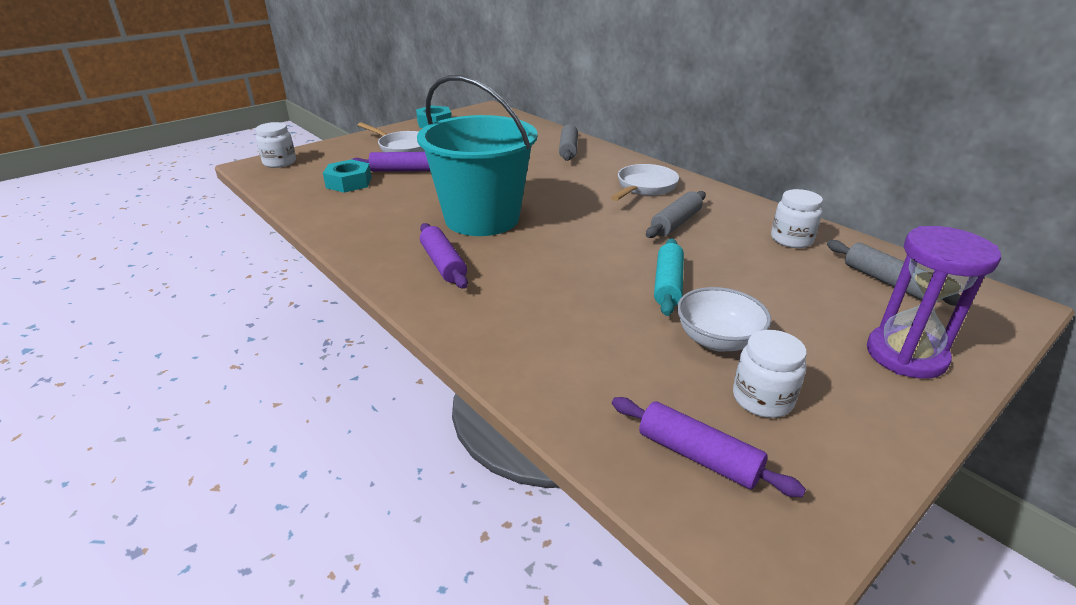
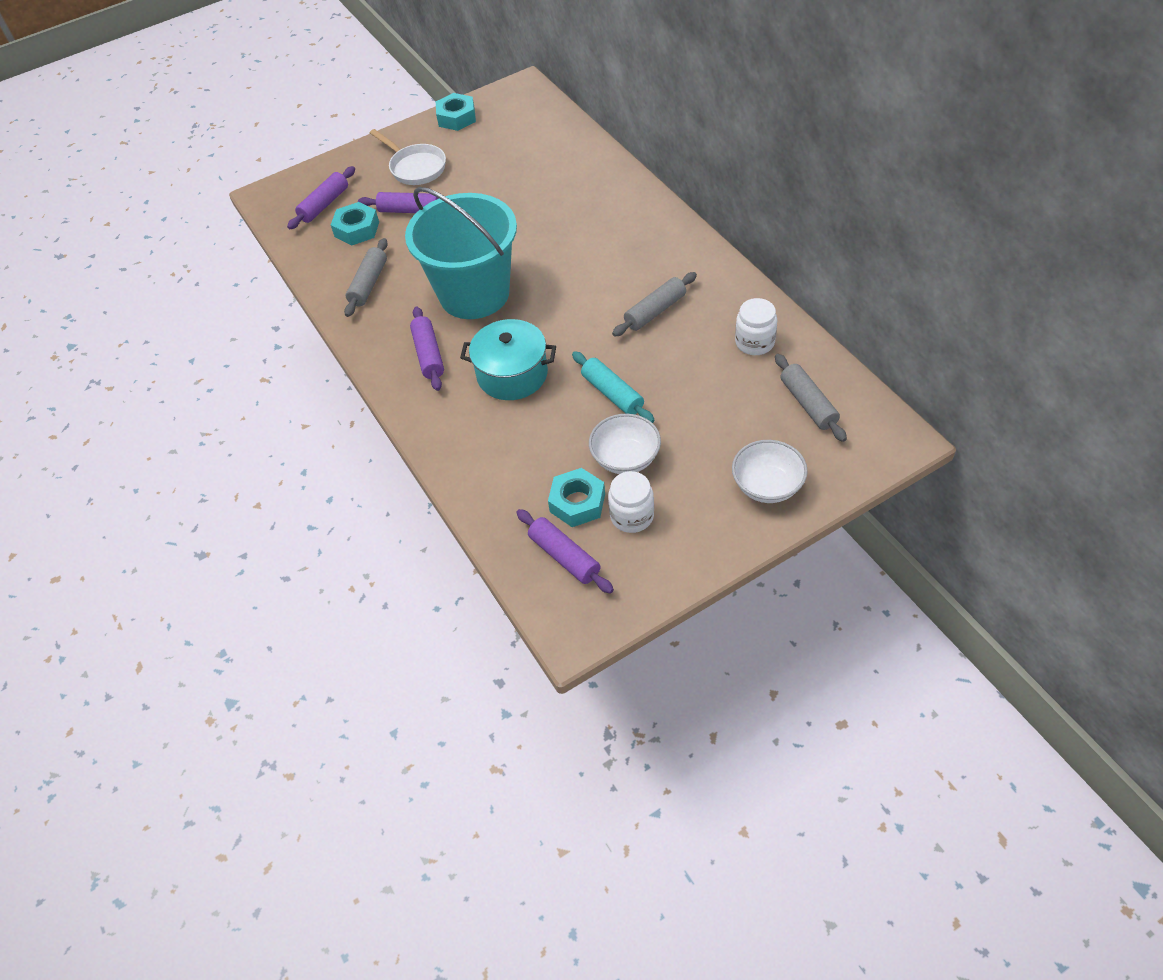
camera: 15 degrees right, 20 degrees up
white jar [256,122,296,168] -> none
grey rolling pin [559,124,578,161] -> grey rolling pin moved to [344,238,388,317]
white pan [611,164,679,201] -> none
turquoise rolling pin [654,238,684,316] -> turquoise rolling pin turned 60 degrees counterclockwise [572,351,655,423]
purple hourglass [867,226,1001,379] -> white bowl [732,440,808,503]
none -> purple rolling pin [287,166,355,229]
none -> turquoise pot [460,319,556,400]
none -> turquoise nut [548,468,605,527]

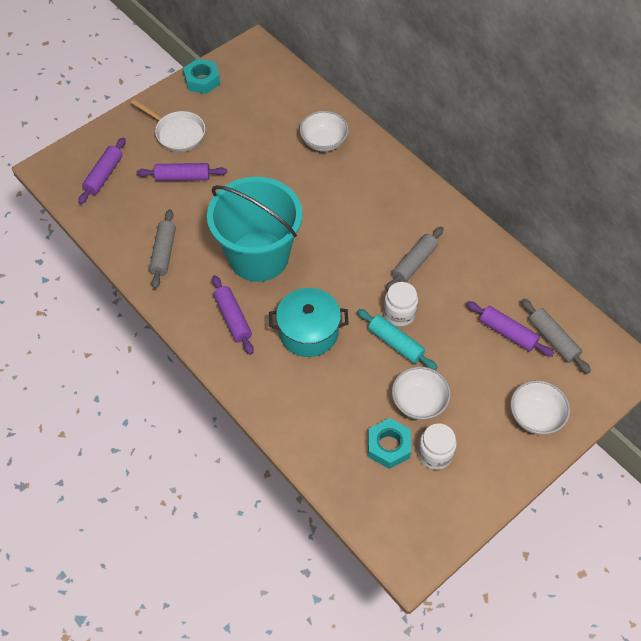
camera: 15 degrees left, 5 degrees up
turquoise nut [331,202,379,246] -> none
purple rolling pin [516,509,614,594] -> purple rolling pin moved to [466,301,554,357]
white jar [735,298,777,355] -> white jar moved to [383,282,418,327]
none -> white bowl [299,111,349,152]

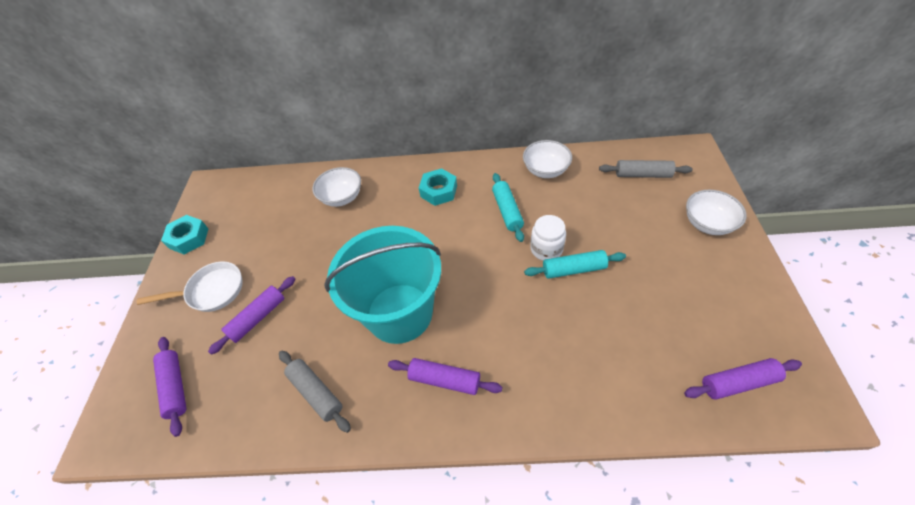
camera: 45 degrees left, 5 degrees down
turquoise pot [269,288,349,357] -> none
turquoise nut [368,418,411,469] -> turquoise nut moved to [419,168,457,206]
grey rolling pin [386,226,444,291] -> turquoise rolling pin [492,173,524,242]
white bowl [392,366,451,420] -> white bowl moved to [523,140,572,178]
white jar [418,423,457,470] -> none
purple rolling pin [466,301,554,357] -> purple rolling pin moved to [684,358,802,400]

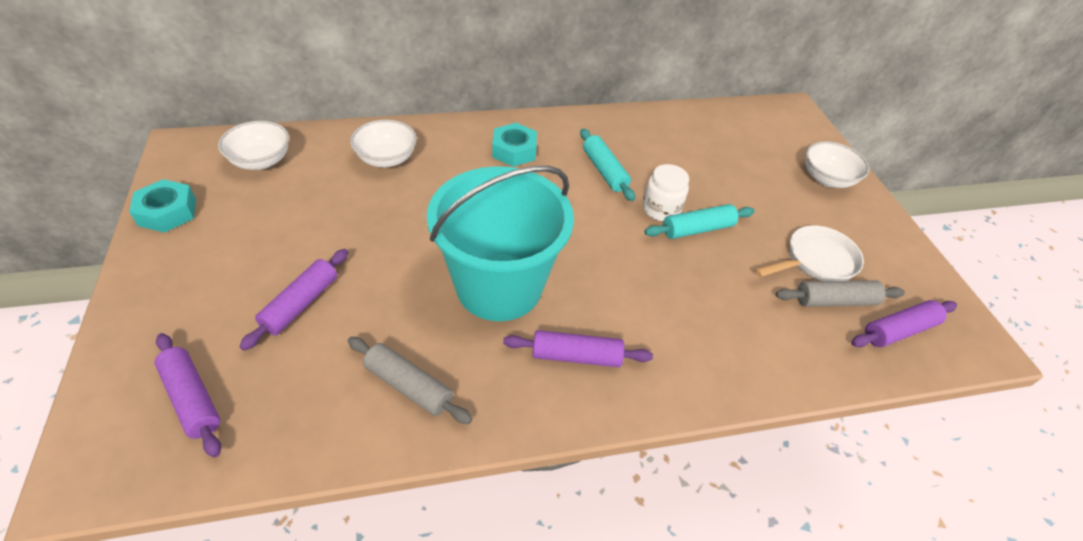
camera: 20 degrees left, 5 degrees down
white pan [137,261,243,312] -> white pan moved to [755,225,864,281]
white bowl [523,140,572,178] -> white bowl moved to [218,121,289,170]
grey rolling pin [599,160,693,178] -> grey rolling pin moved to [776,280,905,307]

